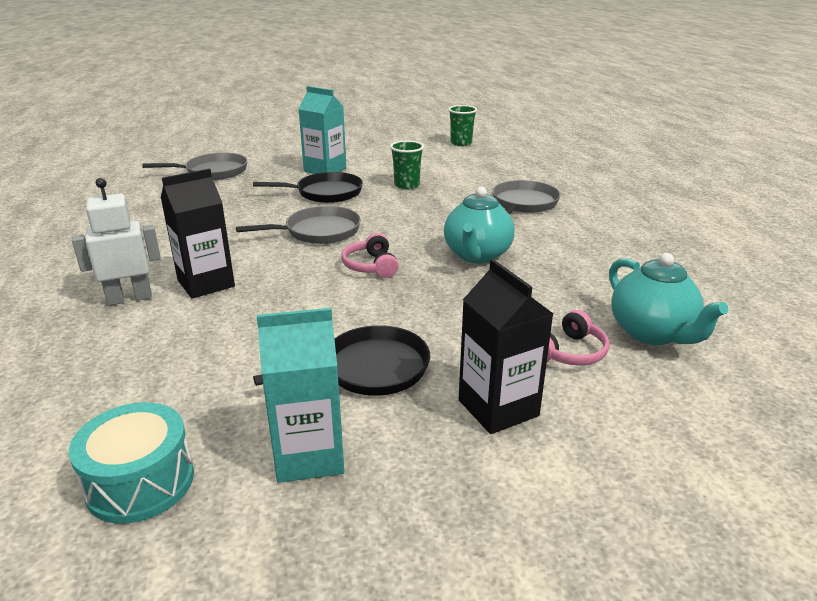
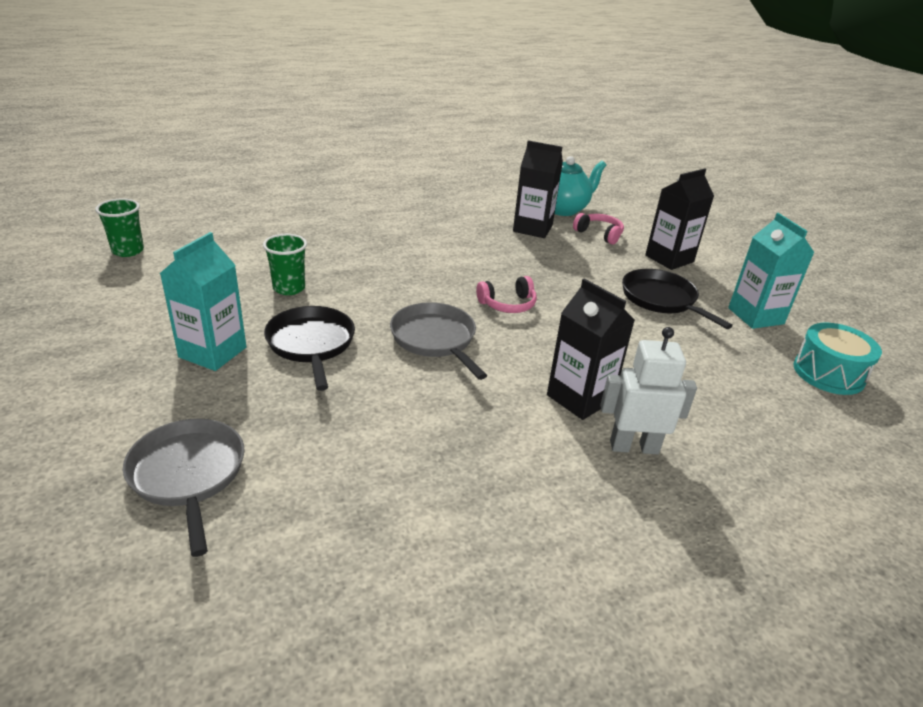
camera: 100 degrees left, 5 degrees up
white robot [72,178,161,306] -> white robot turned 120 degrees clockwise [600,327,697,454]
turquoise teapot [444,187,515,264] -> none
grey pan [492,180,561,214] -> none
none -> black carton [513,140,563,238]

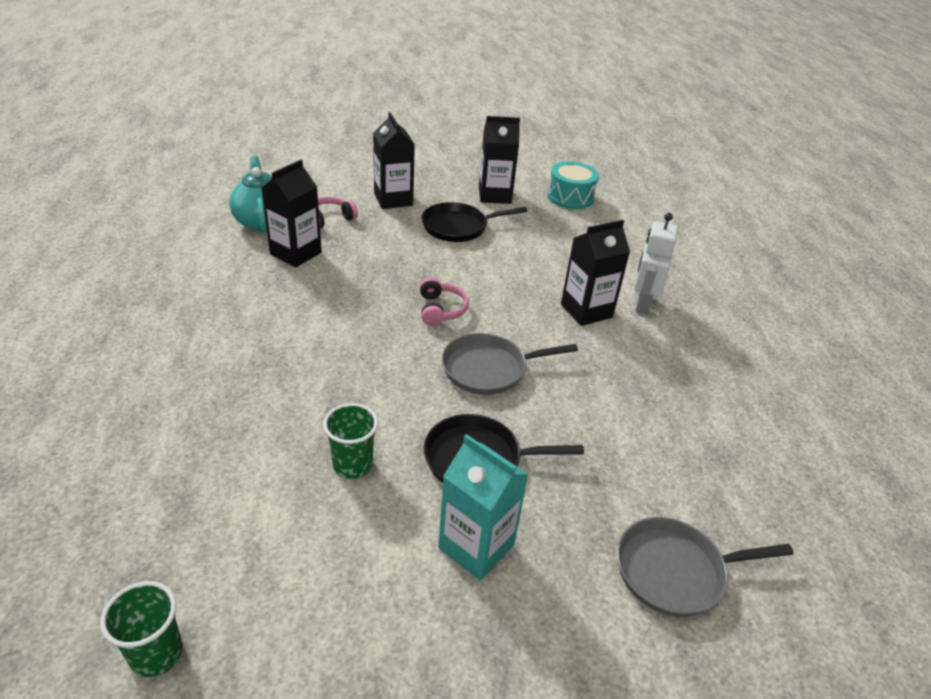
camera: 75 degrees left, 5 degrees up
turquoise carton [728,213,814,329] -> black carton [479,116,520,204]

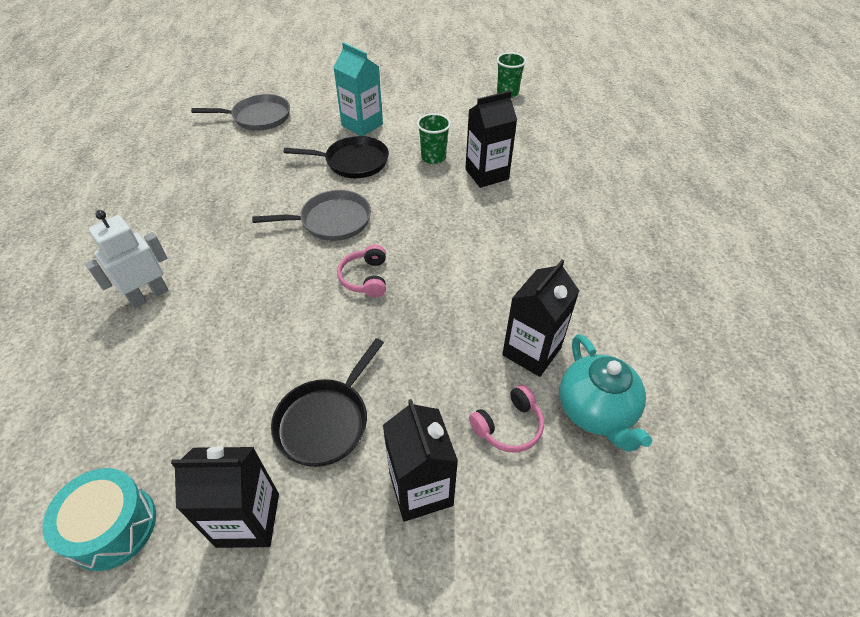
camera: 175 degrees left, 10 degrees up
black pan [422,202,527,242] -> black pan turned 135 degrees clockwise [271,338,384,467]
black carton [561,220,630,326] -> black carton moved to [465,91,517,188]
white robot [635,213,678,315] -> white robot turned 150 degrees counterclockwise [85,210,169,308]

